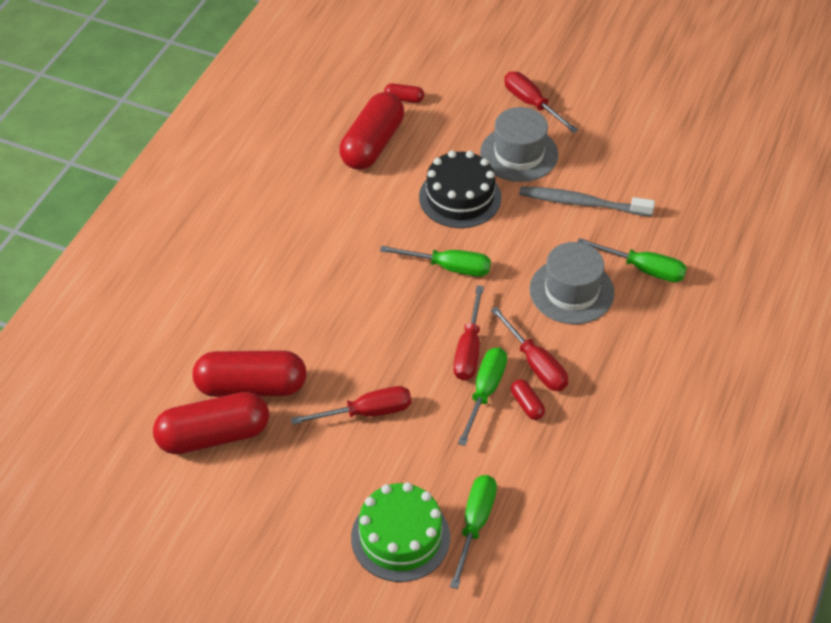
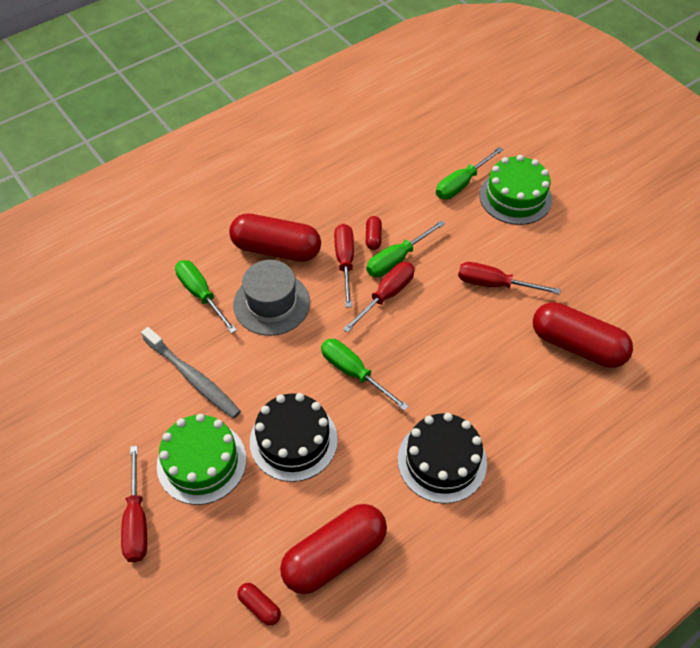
camera: 150 degrees left, 5 degrees up
red capsule [153,392,269,454] -> red capsule moved to [229,214,321,262]
grey hat [480,107,558,182] -> green cake [157,414,246,505]
none -> black cake [398,413,487,503]

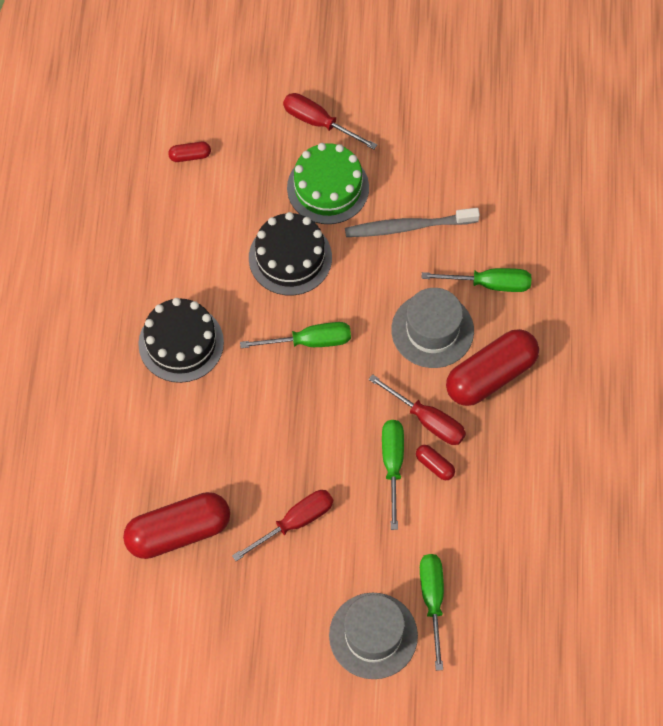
camera: 130 degrees right, 10 degrees up
red capsule [280,504,387,594] -> none
red screwdriver [343,262,415,333] -> none
green cake [480,155,552,225] -> grey hat [329,593,418,679]

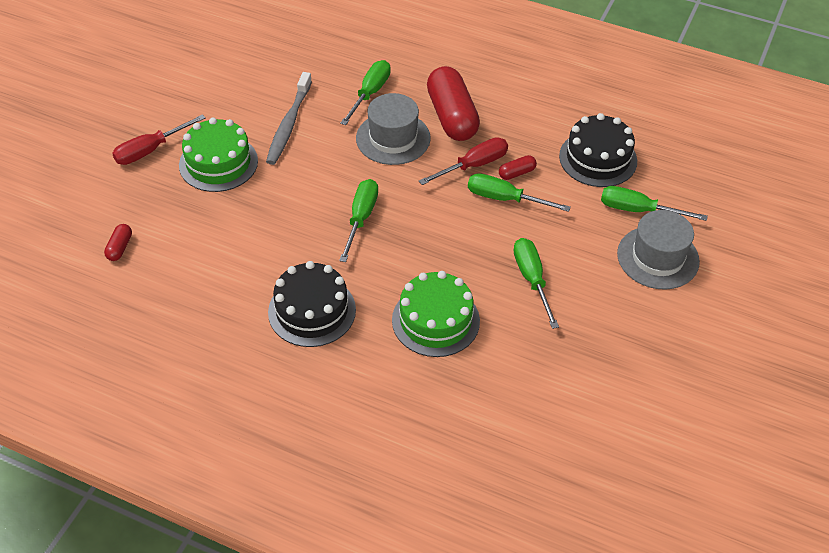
camera: 70 degrees left, 15 degrees down
red capsule [123,492,230,559] -> none
red screwdriver [232,490,333,561] -> green screwdriver [514,238,559,329]
black cake [249,212,332,295] -> black cake moved to [559,113,637,187]
none -> green cake [392,271,480,357]

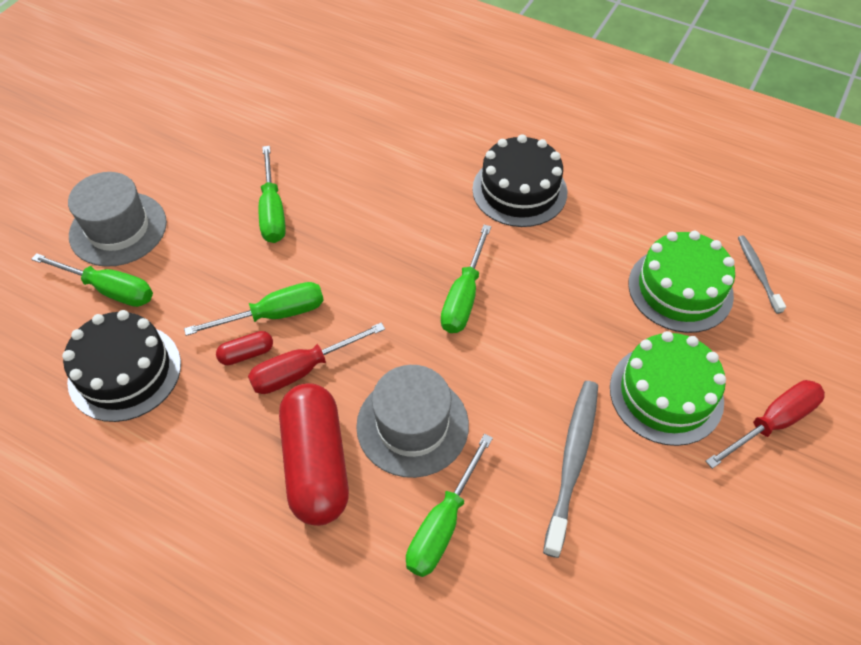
camera: 175 degrees left, 5 degrees up
red capsule [104,224,132,261] -> grey toothbrush [738,236,786,314]
green cake [392,271,480,357] -> green cake moved to [628,231,735,333]
green screwdriver [468,173,571,212] -> green screwdriver turned 45 degrees counterclockwise [184,282,324,336]

